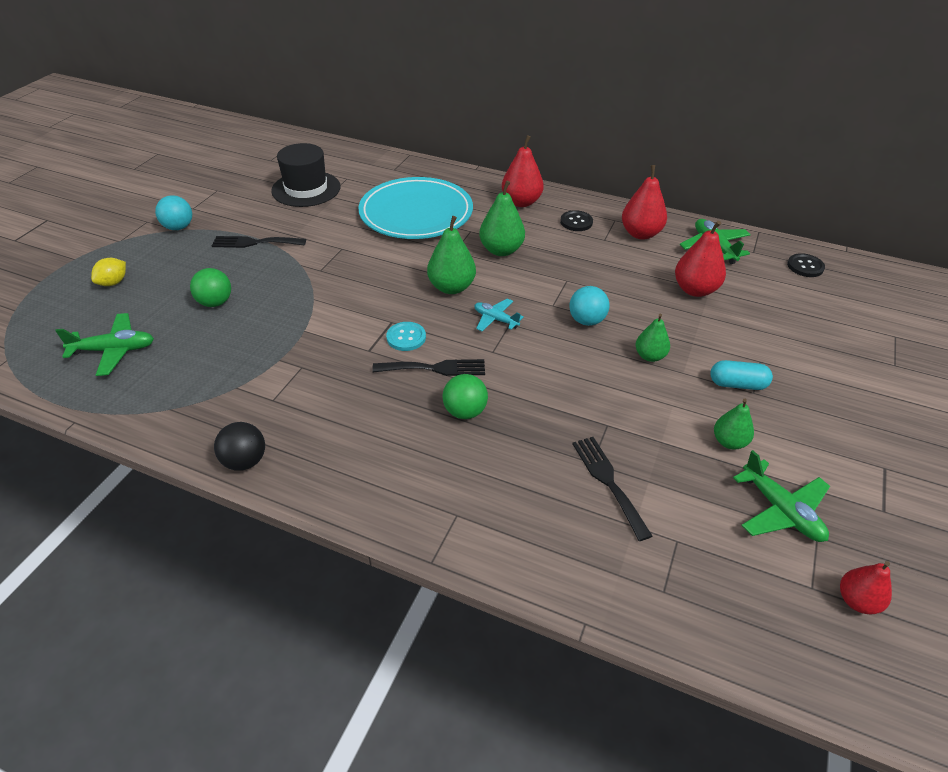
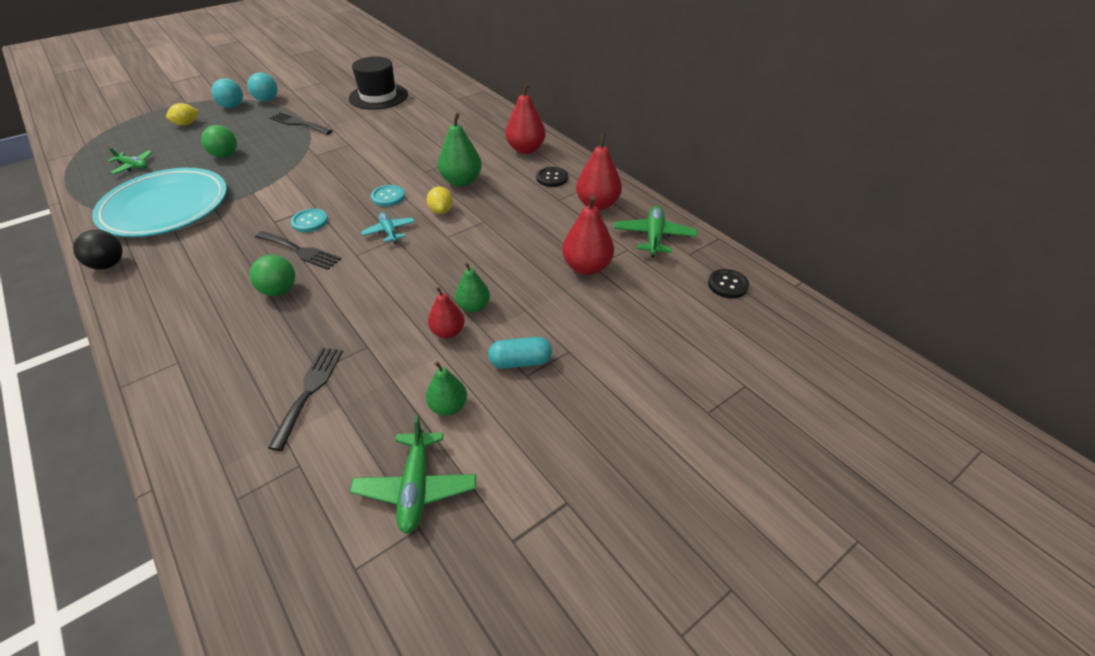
camera: 30 degrees right, 0 degrees up
green plane [55,313,154,376] -> green plane [108,147,153,174], size x0.66
turquoise plate [358,177,473,239] -> turquoise plate moved to [92,168,227,237]
green pear [427,216,476,294] -> turquoise button [371,185,405,206]
turquoise ball [569,286,609,326] -> turquoise ball moved to [211,78,243,108]
turquoise capsule [710,360,773,390] -> turquoise capsule turned 45 degrees counterclockwise [488,337,552,369]
red pear [840,561,892,614] -> red pear moved to [428,287,465,338]
none -> yellow lemon [427,186,453,214]

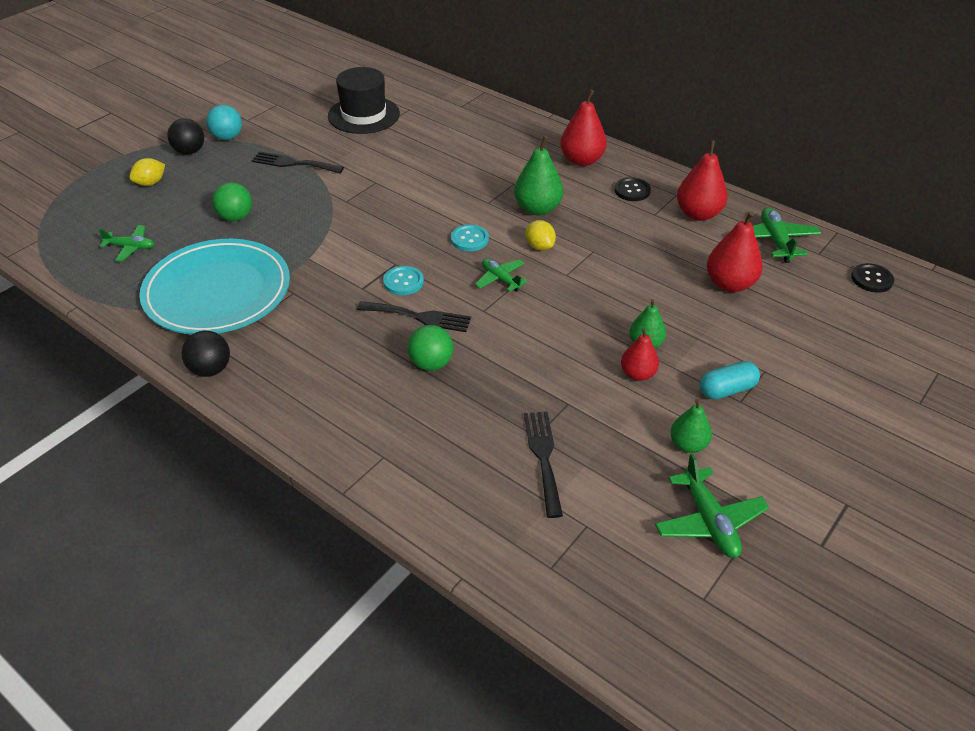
camera: 15 degrees left, 0 degrees up
turquoise ball [211,78,243,108] -> black ball [167,118,204,155]
turquoise plane [361,212,415,244] -> green plane [475,259,528,292]

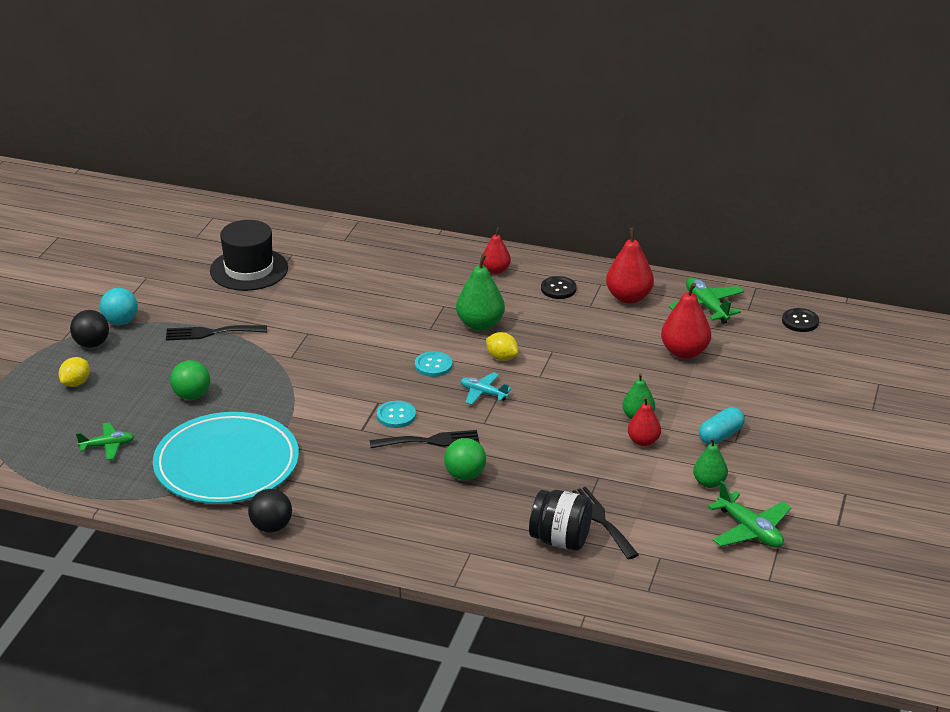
camera: 20 degrees left, 10 degrees down
green plane [475,259,528,292] -> turquoise plane [460,372,511,405]
red pear [560,90,607,166] -> red pear [483,228,511,274], size x0.63
none -> black jar [529,490,592,551]

